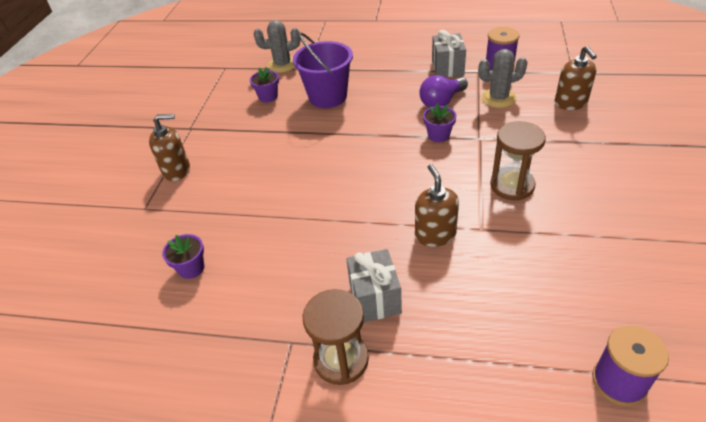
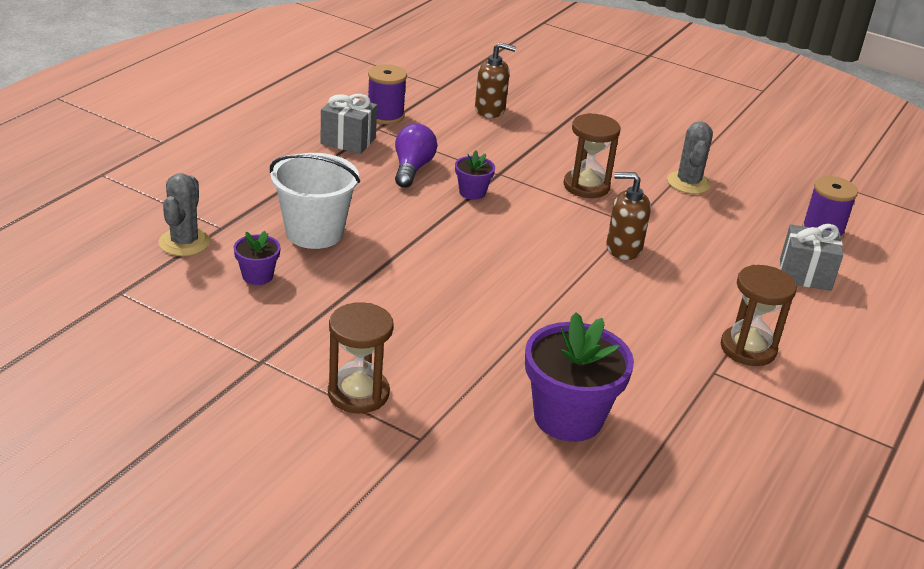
camera: 75 degrees left, 10 degrees down
brown soap dispenser [149,114,190,181] -> brown hourglass [328,302,394,413]
purple flower pot [162,234,204,279] -> purple flower pot [525,312,634,442], size x2.04
purple bucket [293,32,353,108] -> white bucket [270,153,360,249]
grey gift [346,249,402,322] -> grey gift moved to [780,224,843,291]
purple light bulb [419,75,468,108] -> purple light bulb turned 150 degrees counterclockwise [395,124,437,188]
grey cactus [478,49,528,108] -> grey cactus moved to [667,121,713,194]

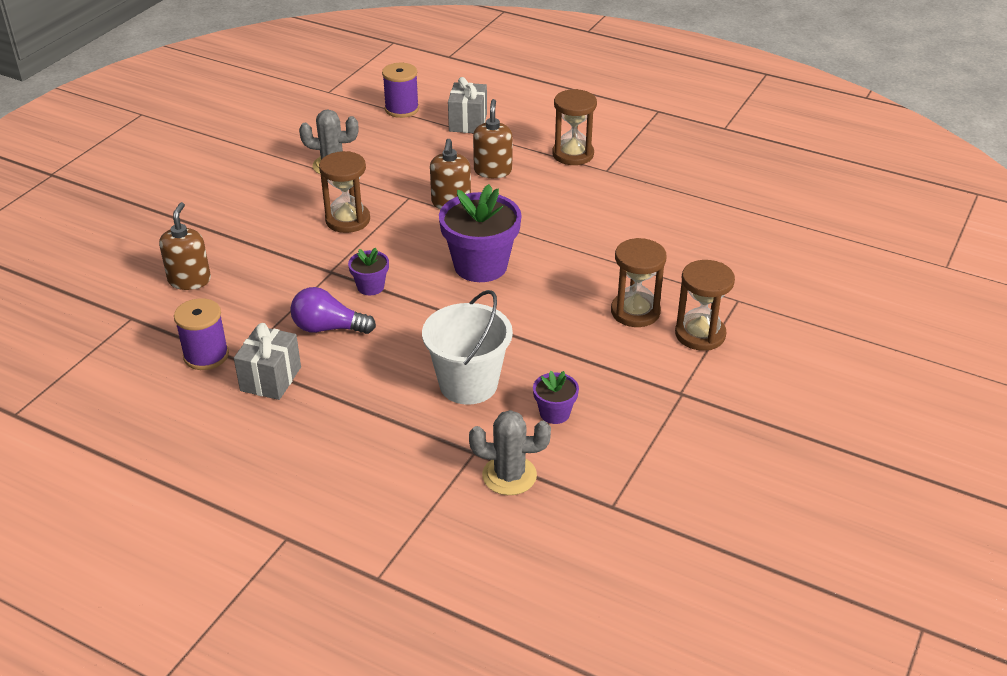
camera: 90 degrees left, 5 degrees up
purple flower pot [525,312,634,442] -> purple flower pot moved to [439,184,521,282]
none -> brown soap dispenser [473,99,513,178]
none -> brown hourglass [611,238,667,327]

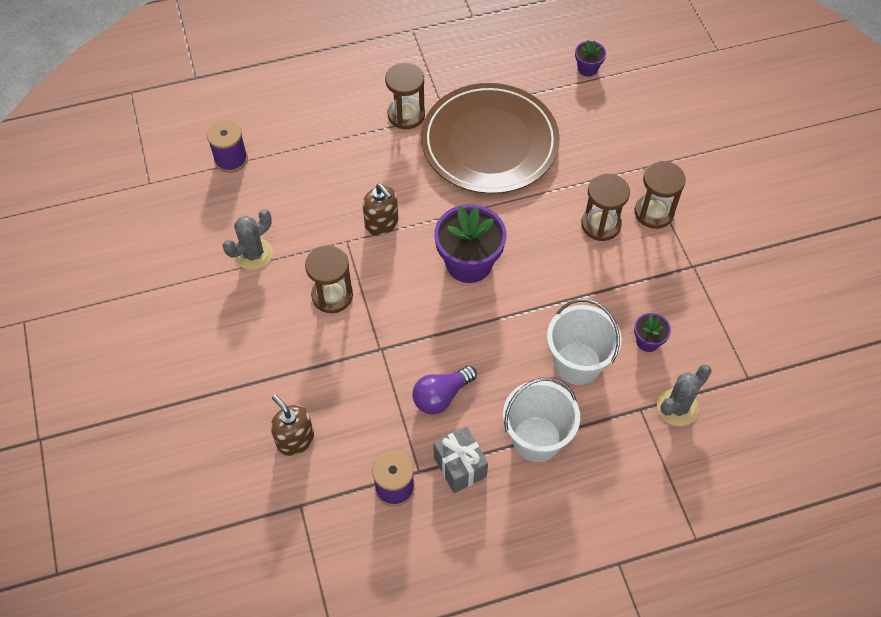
camera: 45 degrees left, 20 degrees up
purple flower pot [348,247,389,295] -> purple flower pot moved to [575,40,606,77]
grey gift [448,77,487,133] -> none
brown soap dispenser [473,99,513,178] -> none
none -> brown plate [421,83,560,194]
none -> white bucket [503,377,580,462]

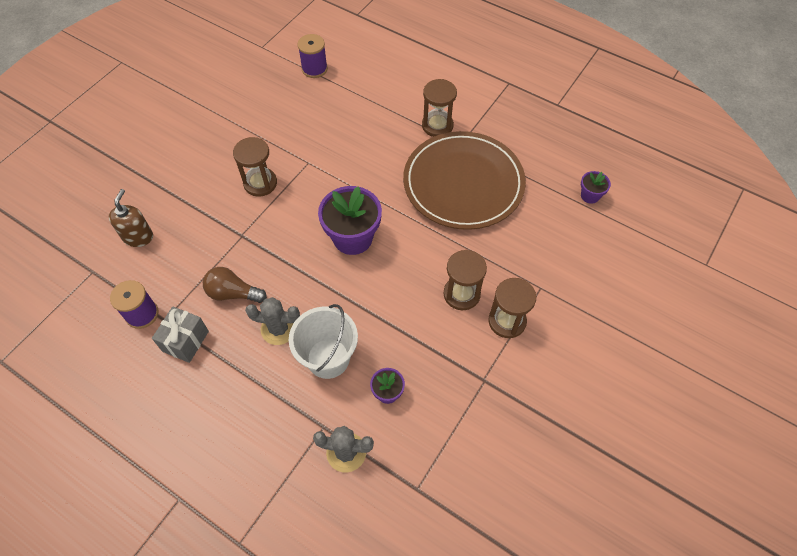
camera: 50 degrees right, 0 degrees up
grey cactus [223,209,273,270] -> grey cactus moved to [245,297,300,345]
brown soap dispenser [363,184,398,236] -> none
purple light bulb [413,366,477,414] -> brown light bulb [203,267,267,303]
white bucket [503,377,580,462] -> none

